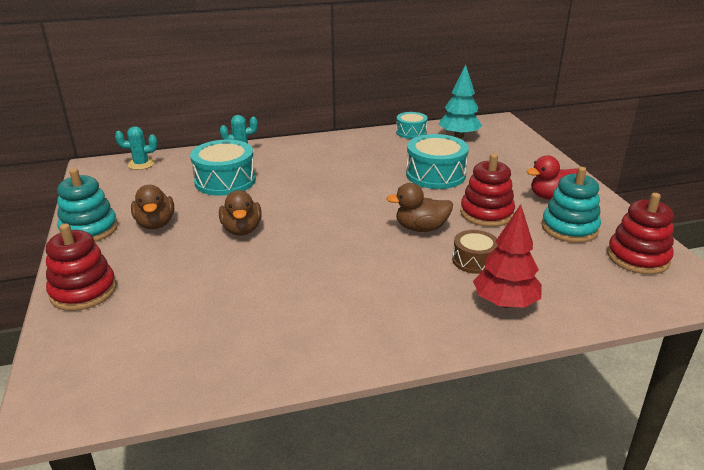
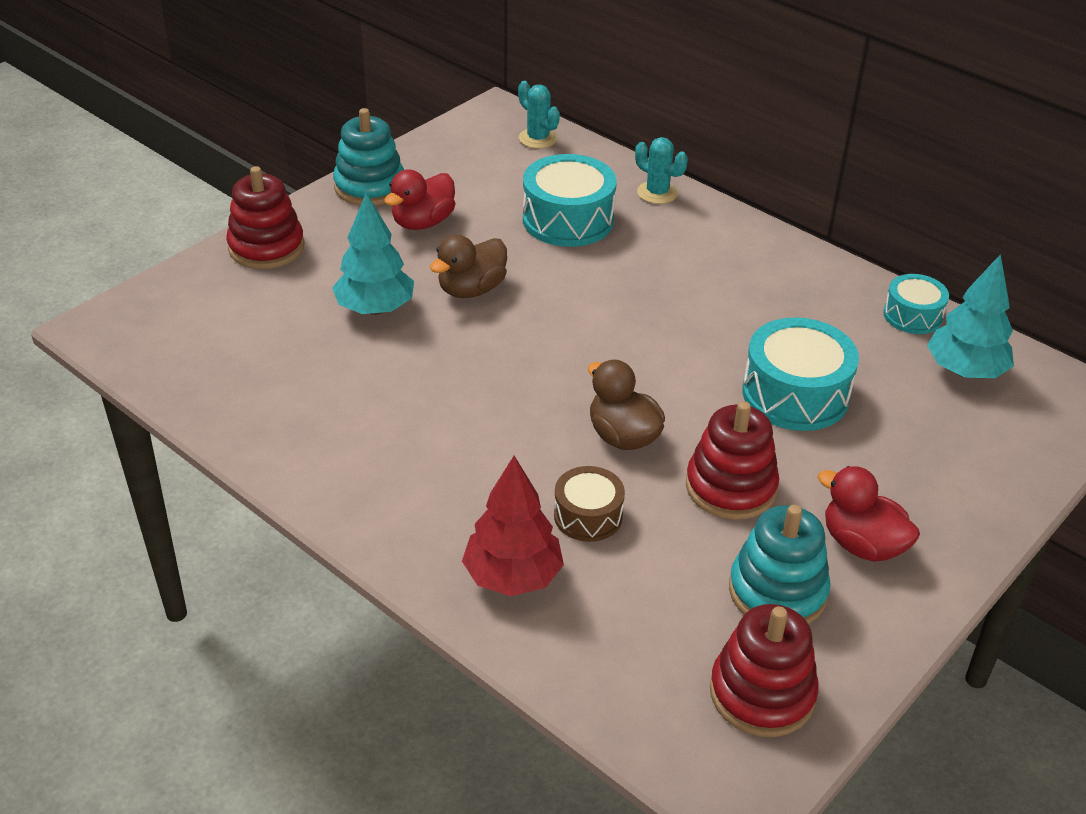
camera: 55 degrees right, 10 degrees up
brown duck [131,185,174,229] -> red duck [384,169,455,230]
none -> turquoise tree [332,192,414,315]

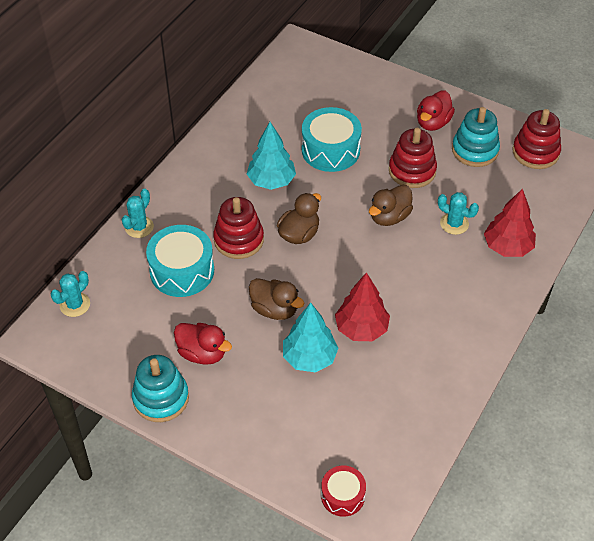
camera: 100 degrees left, 10 degrees up
red stacking toy [226,166,304,269] -> red stacking toy moved to [213,197,264,259]
brown drum [554,466,625,542] -> turquoise cactus [438,192,479,235]
turquoise drum [883,274,949,334] -> none
turquoise tree [927,254,1014,378] -> turquoise tree moved to [247,122,296,190]
none -> brown duck [277,193,321,244]
none -> red drum [321,465,366,517]
none -> red tree [335,272,390,341]

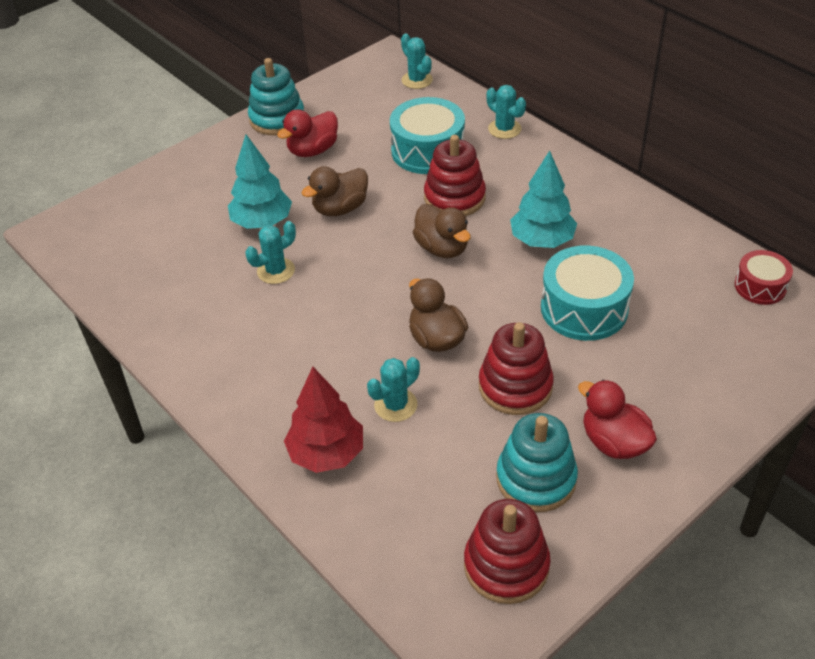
camera: 110 degrees right, 5 degrees down
red drum [321,465,366,517] -> red drum moved to [735,250,793,305]
red tree [335,272,390,341] -> turquoise cactus [245,221,296,284]

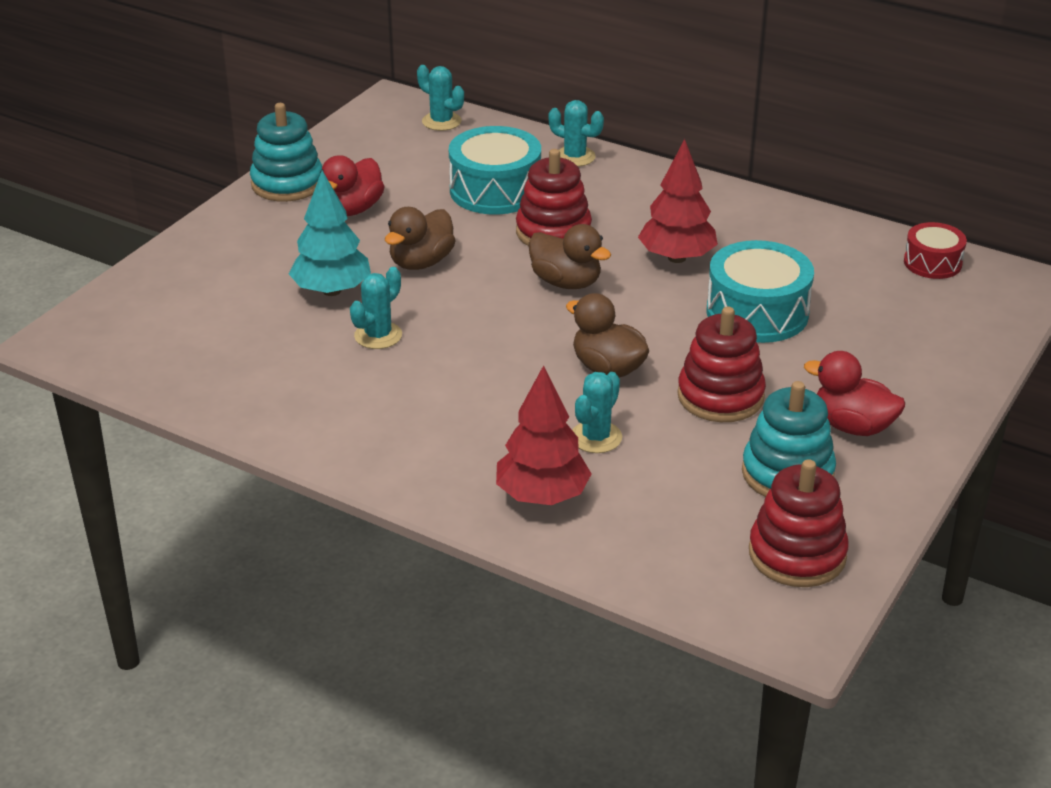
camera: 20 degrees left, 10 degrees down
turquoise tree [510,150,577,248] -> red tree [638,139,718,263]

